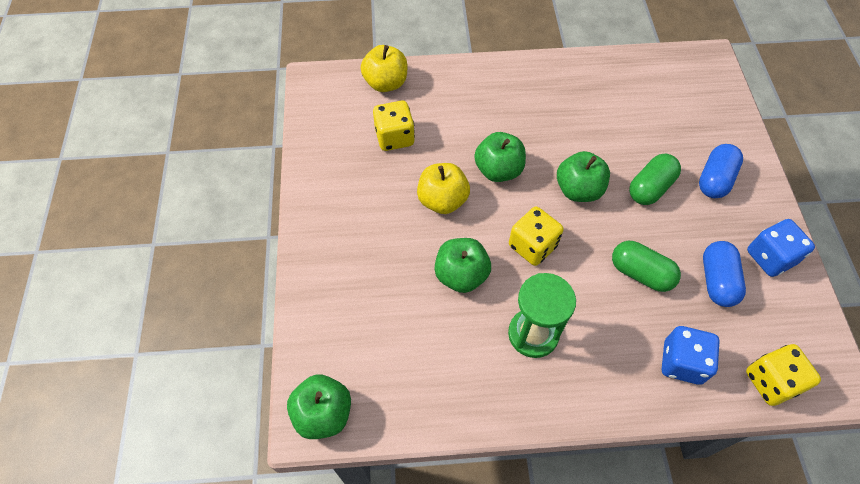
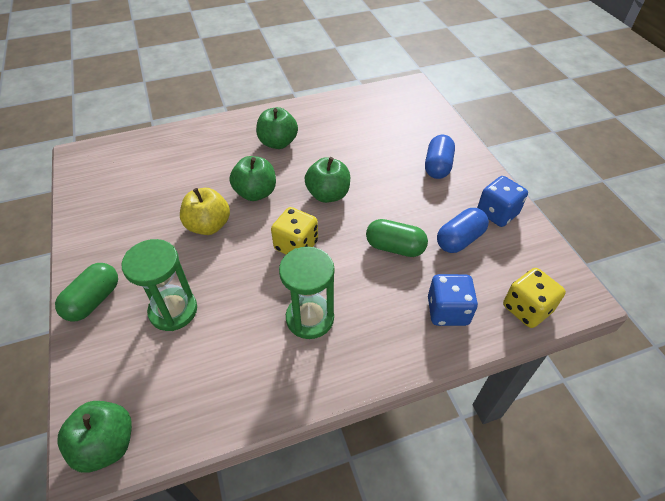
camera: 15 degrees left, 10 degrees down
yellow apple [361,45,407,92] -> none
yellow dice [373,101,415,151] -> none
green apple [434,238,491,293] -> green apple moved to [256,107,298,149]
green capsule [629,154,681,205] -> green capsule moved to [55,263,118,322]
blue capsule [703,241,746,307] -> blue capsule turned 60 degrees clockwise [437,208,489,253]
none -> green hourglass [122,239,197,331]

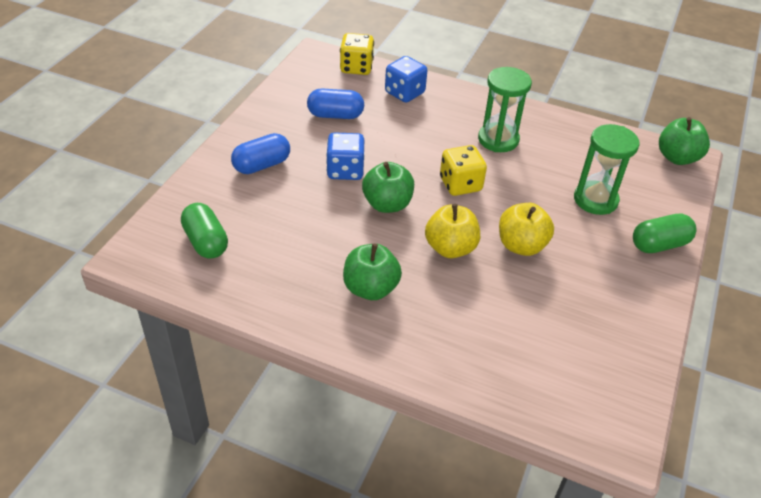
camera: 140 degrees left, 5 degrees down
green apple [230,156,276,201] -> yellow apple [425,204,480,258]
green capsule [366,219,428,257] -> green capsule moved to [181,203,228,259]
blue dice [477,176,528,227] -> blue dice moved to [326,132,365,180]

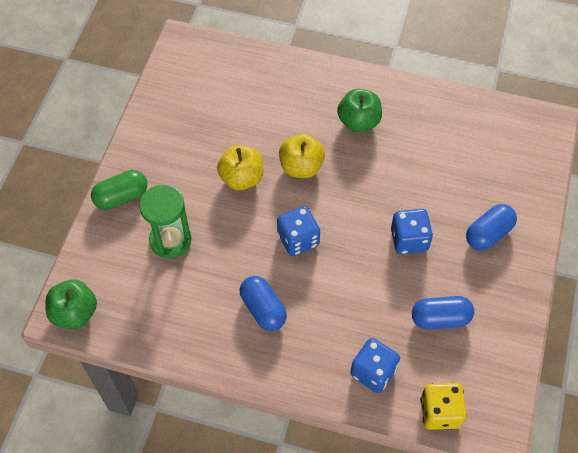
camera: 175 degrees right, 15 degrees up
green capsule [181,203,228,259] -> none
green apple [362,162,414,213] -> none
yellow dice [440,145,487,196] -> blue dice [277,206,320,256]
green hourglass [478,67,532,152] -> blue capsule [240,276,287,331]

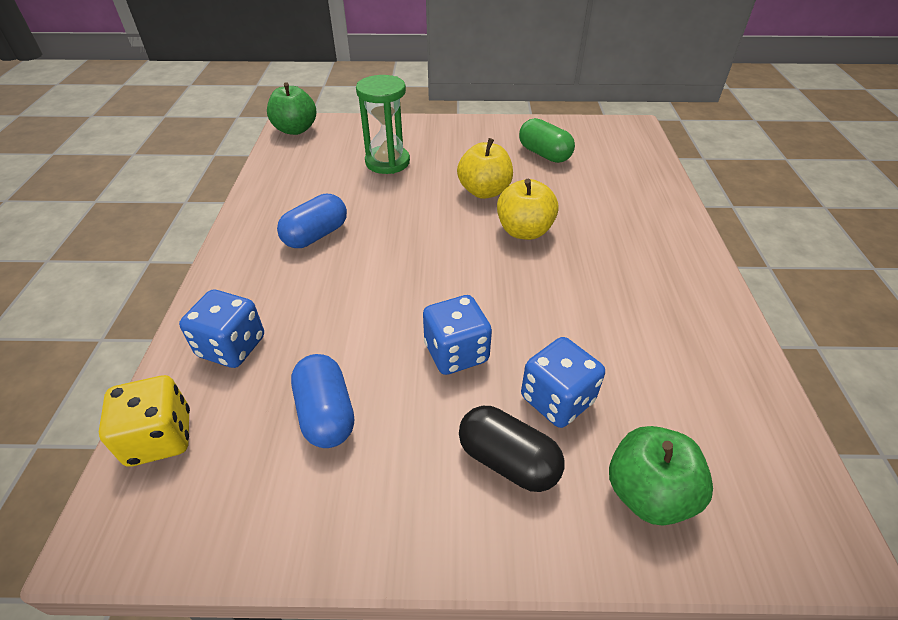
camera: 75 degrees right, 15 degrees down
green capsule [91,170,147,210] -> green capsule moved to [519,118,575,163]
blue dice [277,206,320,256] -> blue dice moved to [521,337,605,428]
green apple [337,89,382,132] -> green apple moved to [609,426,713,525]
blue capsule [466,204,517,251] -> black capsule [459,406,564,492]

